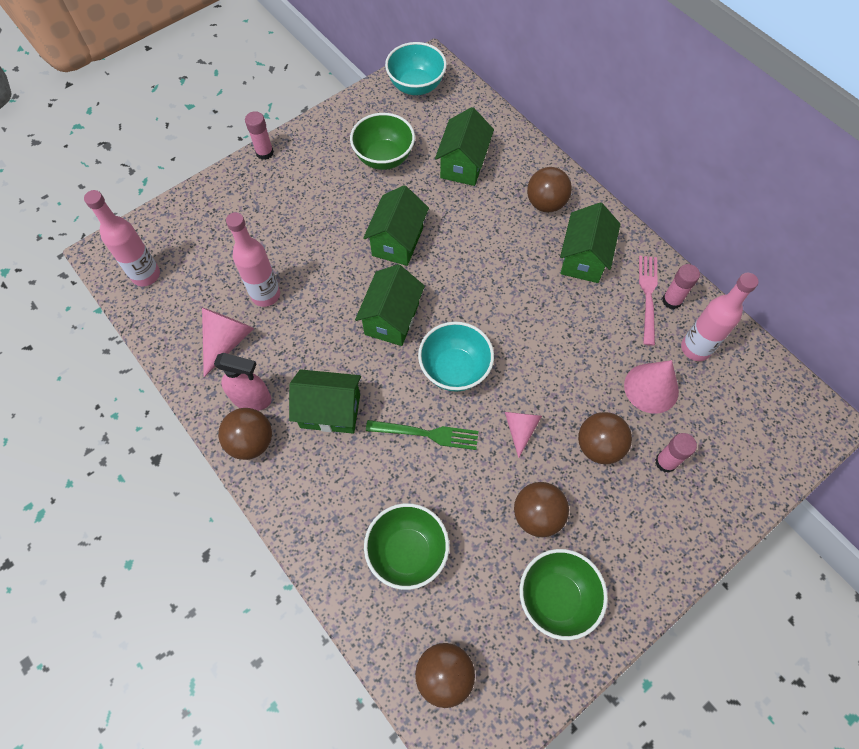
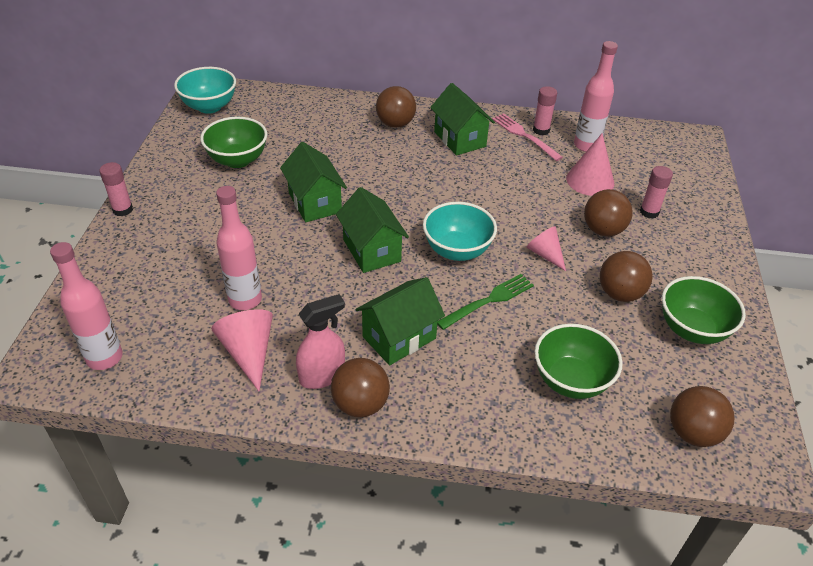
camera: 45 degrees left, 20 degrees down
green house [435,107,494,186] -> none

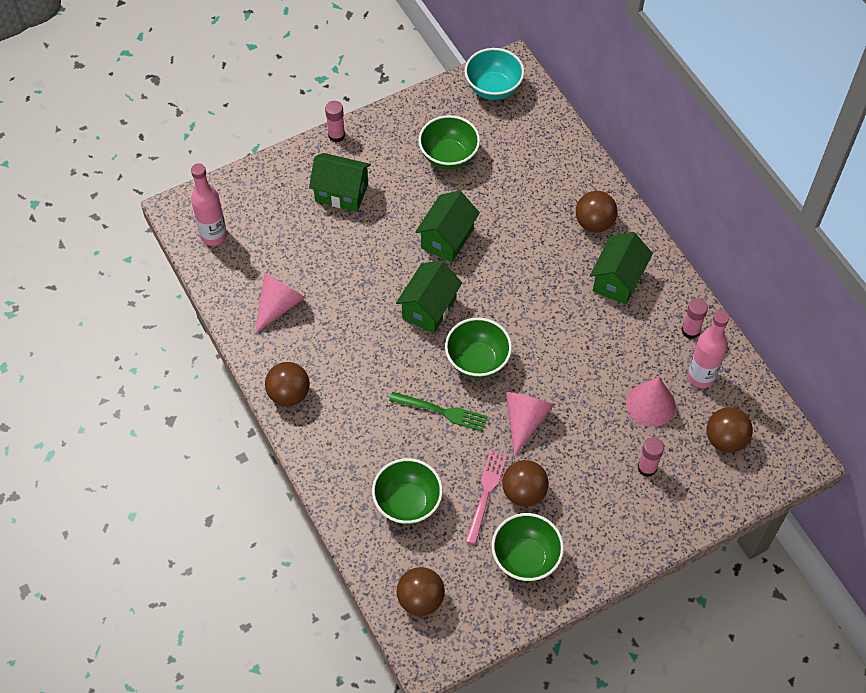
camera: 55 degrees right, 15 degrees up
pink bottle [216,186,262,310] -> none
pink spray bottle [296,294,345,389] -> none
green house [355,277,445,365] -> green house moved to [309,153,371,212]
turquoise bowl [423,202,497,261] -> green bowl [445,317,512,379]
pink fork [492,113,563,161] -> pink fork moved to [465,450,507,545]
pink cone [526,226,566,271] -> pink cone [506,392,554,456], size x1.51
brown ball [584,189,633,237] -> brown ball moved to [707,407,753,453]

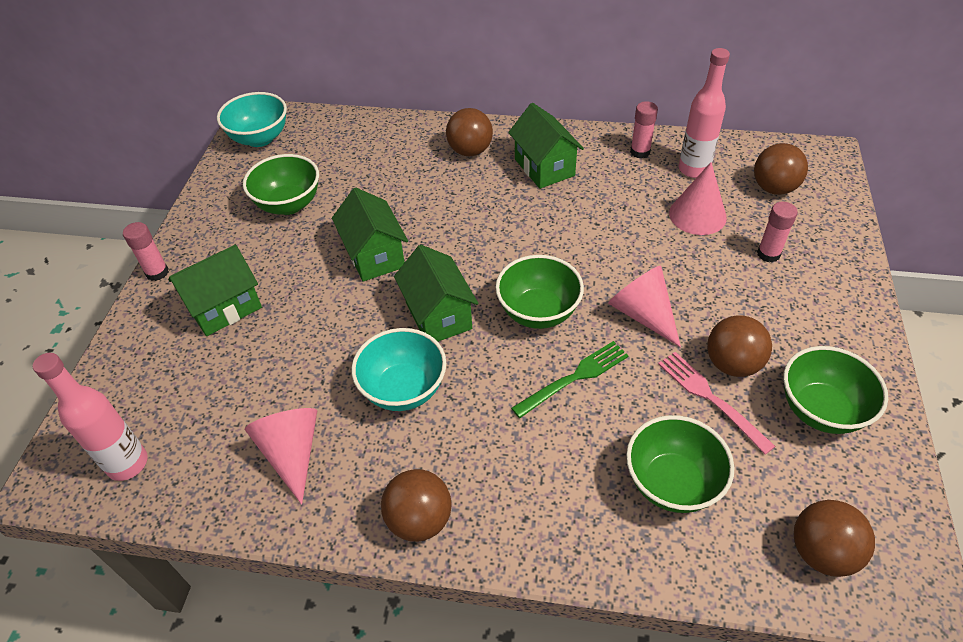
camera: 50 degrees left, 10 degrees down
none -> turquoise bowl [351,328,446,411]

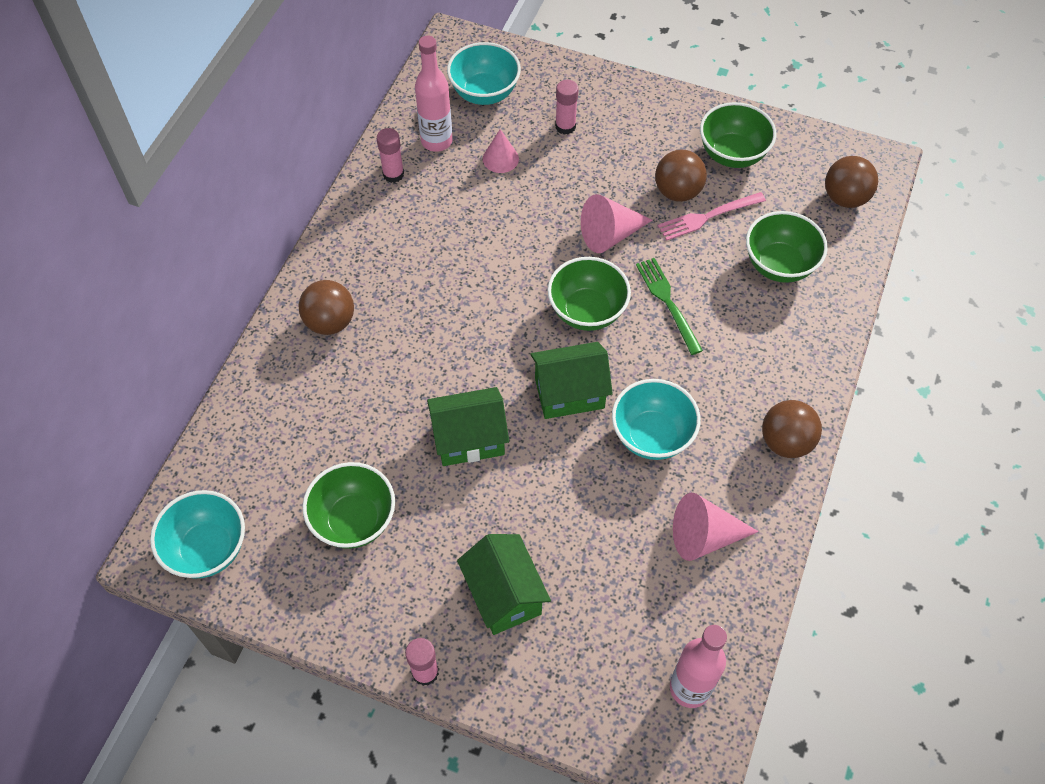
camera: 80 degrees left, 10 degrees up
green house [508,103,584,189] -> none
pink cone [669,162,727,235] -> pink cone [483,129,519,173], size x0.66
brown ball [754,143,808,195] -> turquoise bowl [447,42,521,105]

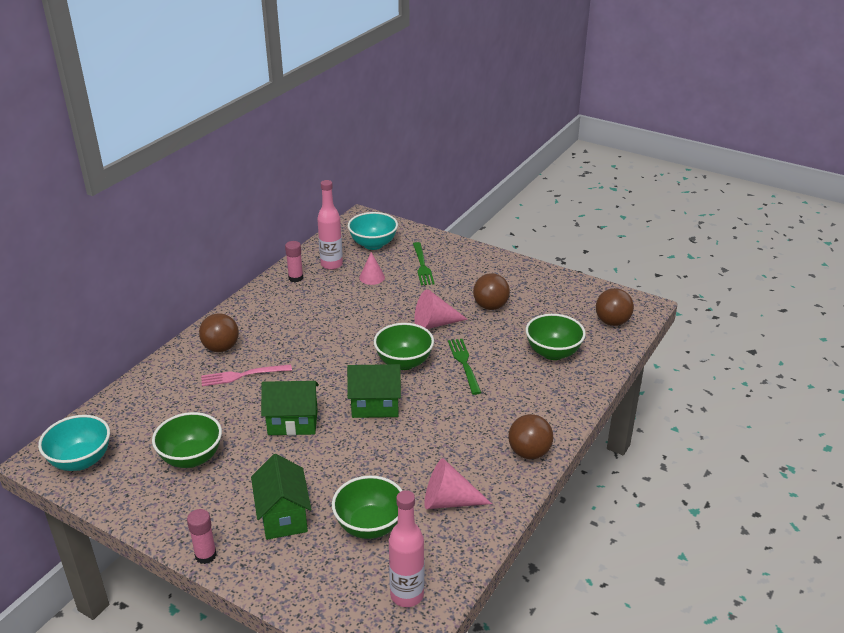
camera: 10 degrees right, 25 degrees down
pink glue stick [555,80,579,135] -> green fork [413,242,435,285]
turquoise bowl [612,379,701,460] -> none
pink fork [658,192,766,241] -> pink fork moved to [201,364,292,386]
green bowl [700,102,776,168] -> green bowl moved to [332,476,403,539]

